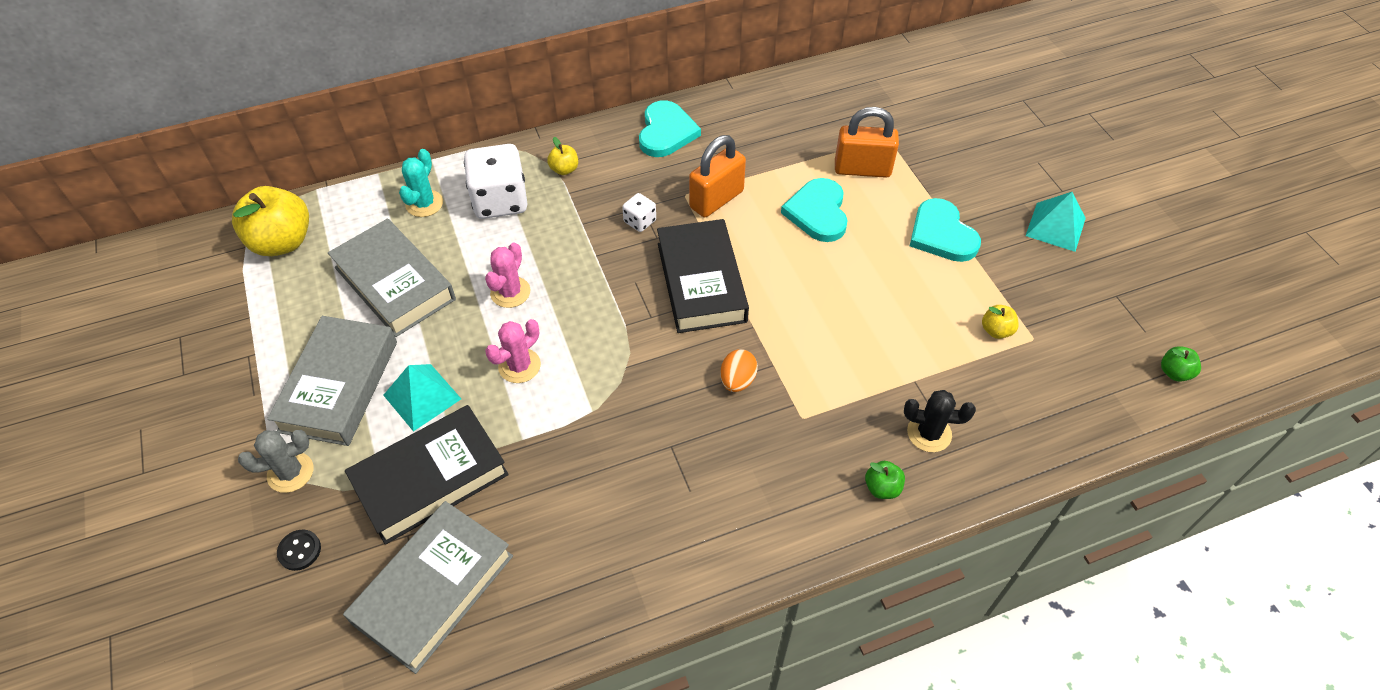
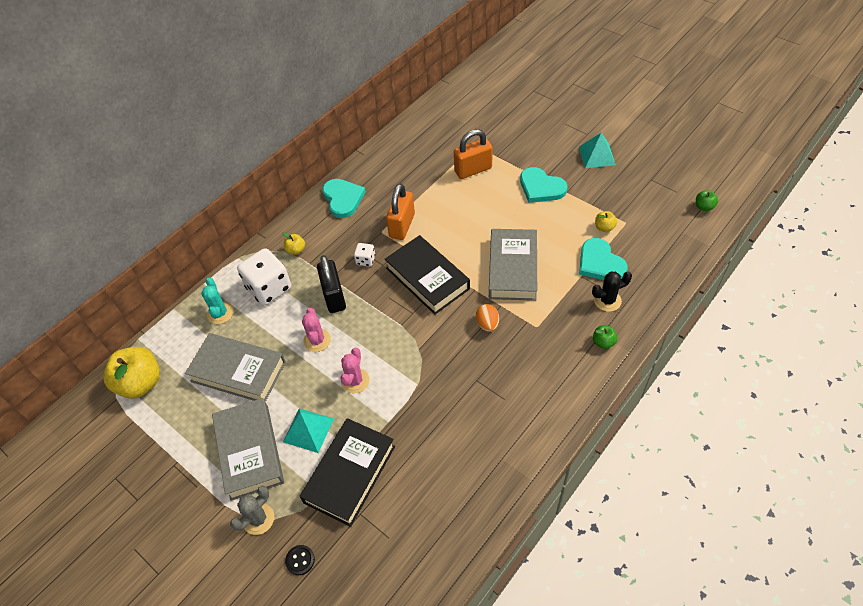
camera: 25 degrees left, 0 degrees up
grey book [343,501,513,674] -> grey book moved to [489,229,537,301]
turquoise heart [781,178,848,242] -> turquoise heart moved to [579,238,628,280]
none -> black padlock [317,255,346,313]

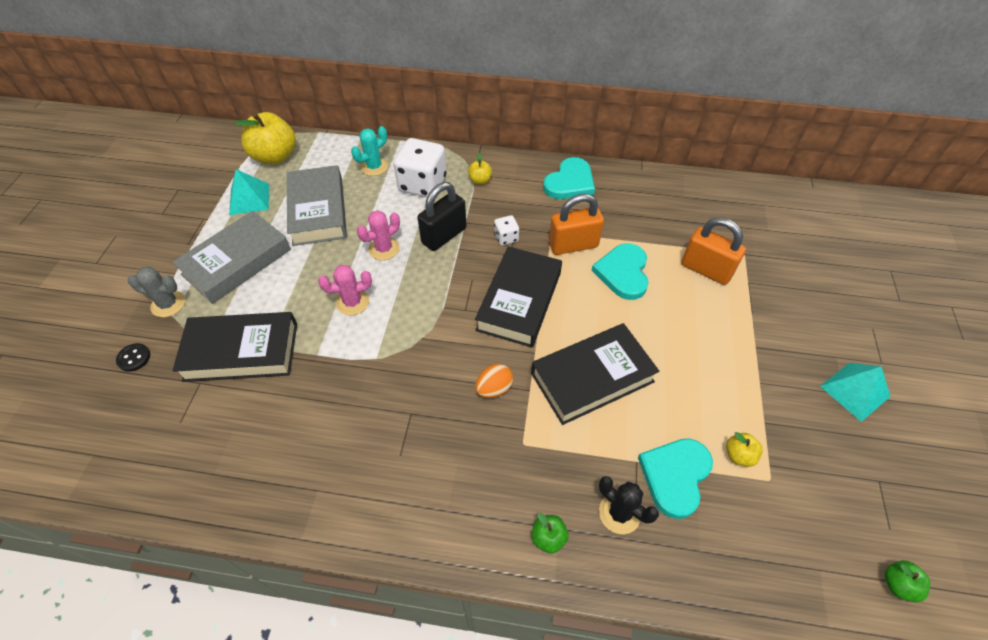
camera: 55 degrees right, 0 degrees up
turquoise pyramid [283,408,334,453] -> turquoise pyramid moved to [229,169,269,215]
grey book [489,229,537,301] -> black book [531,323,660,425]
turquoise heart [520,167,567,203] -> turquoise heart moved to [591,243,649,300]

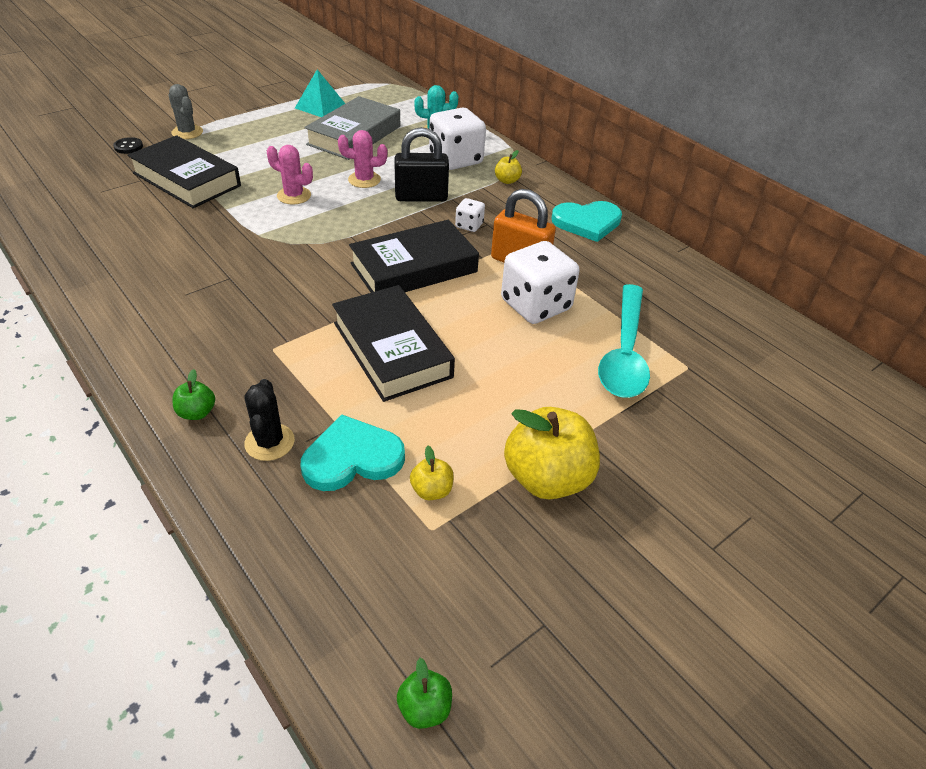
camera: 40 degrees right, 10 degrees down
grey book [172,211,291,304] -> none
yellow apple [234,112,296,164] -> yellow apple moved to [504,407,600,500]
orange egg [475,364,513,398] -> none
black book [531,323,660,425] -> black book turned 45 degrees clockwise [332,285,455,402]
turquoise heart [591,243,649,300] -> white dice [501,241,579,324]
orange padlock [681,217,746,285] -> turquoise spoon [598,284,650,398]
turquoise pyramid [820,363,891,422] -> none

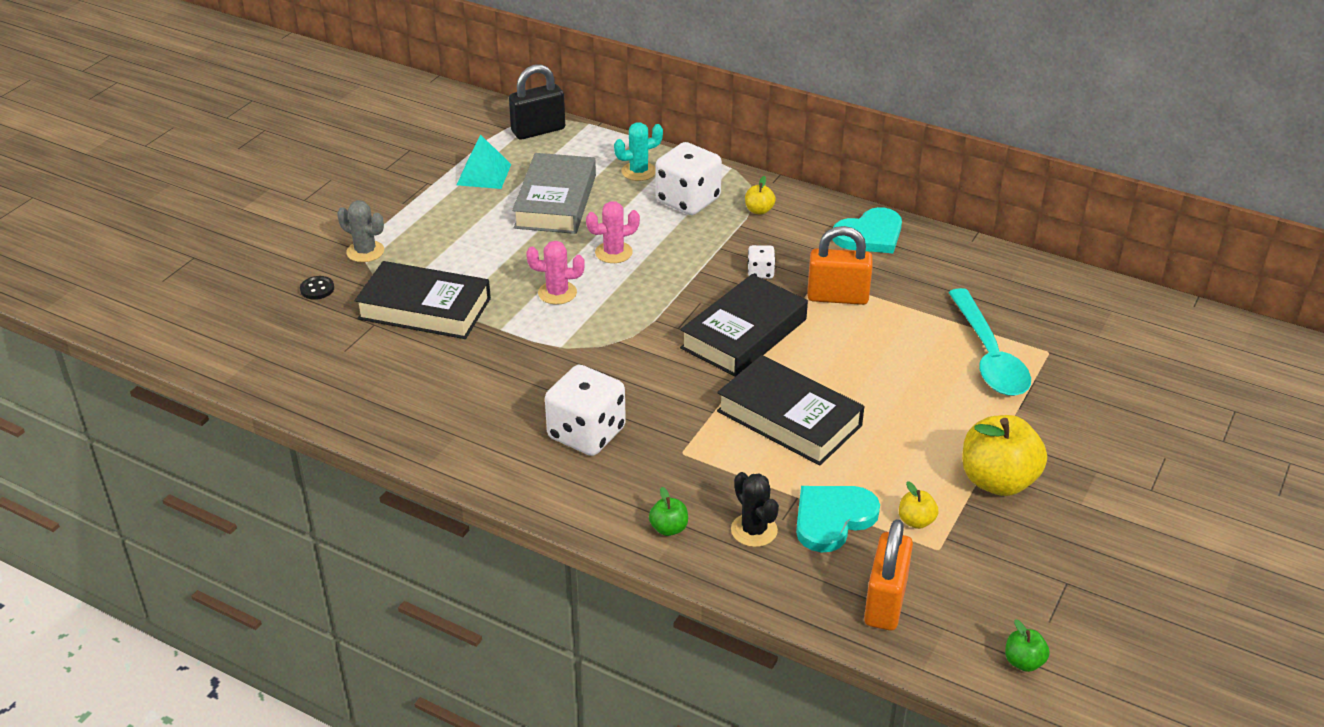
camera: 20 degrees left, 5 degrees down
black padlock [395,127,449,202] -> black padlock moved to [509,64,565,140]
white dice [501,241,579,324] -> white dice moved to [545,365,626,456]
none -> orange padlock [864,519,913,631]

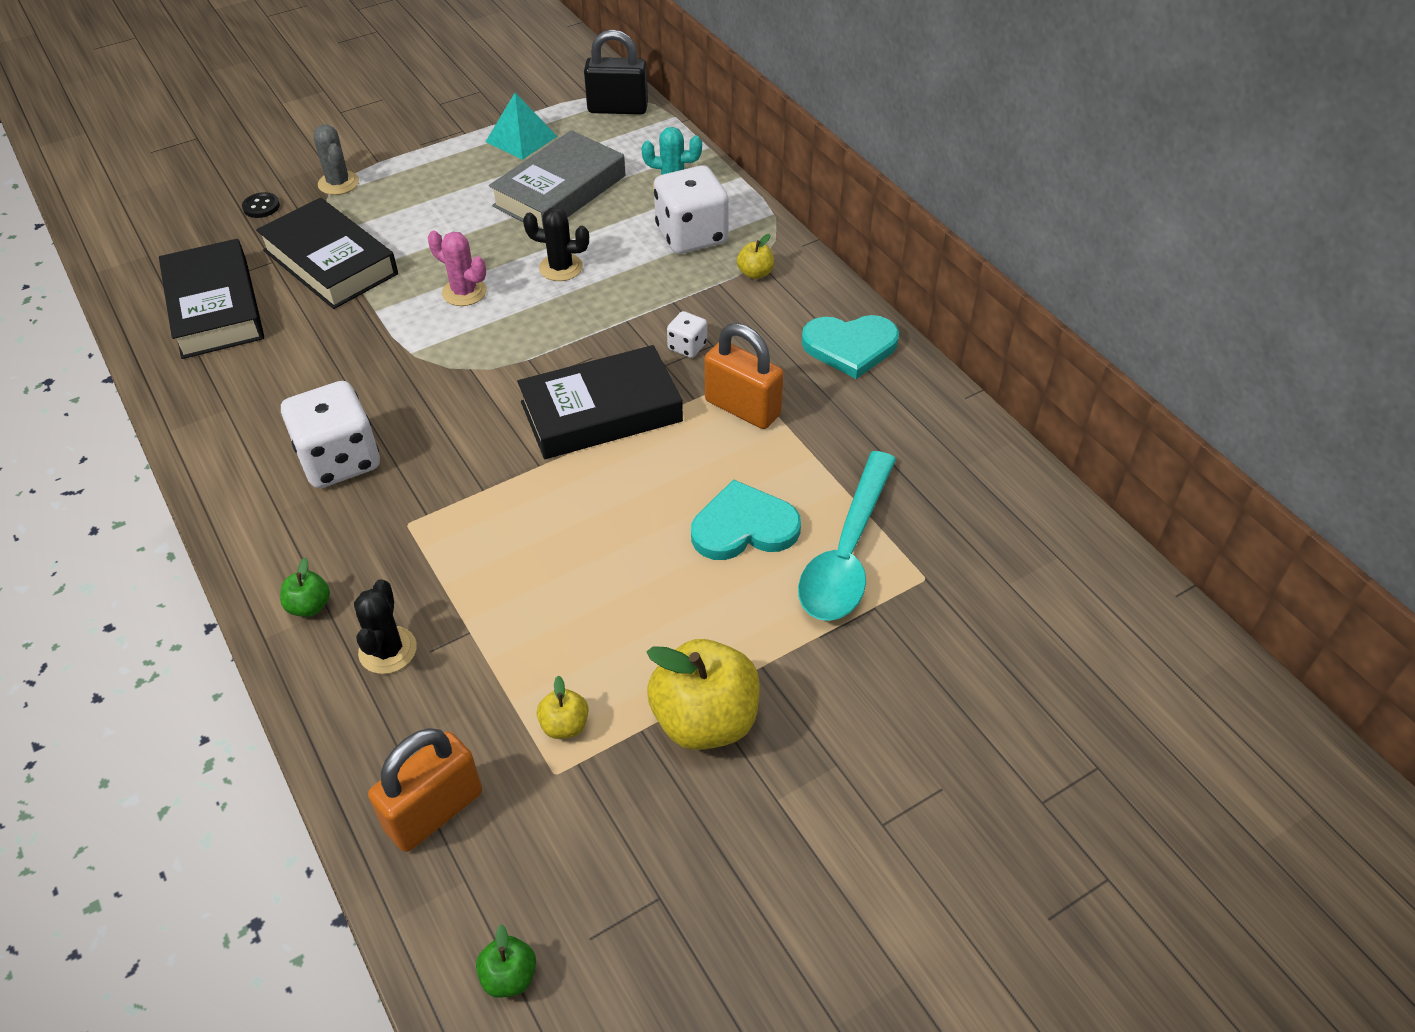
camera: 30 degrees right, 10 degrees up
pink cactus [586,201,640,263] -> black cactus [523,207,589,281]
black book [717,355,864,466] -> black book moved to [159,239,264,359]
turquoise heart [796,486,880,553] -> turquoise heart moved to [691,479,801,560]

